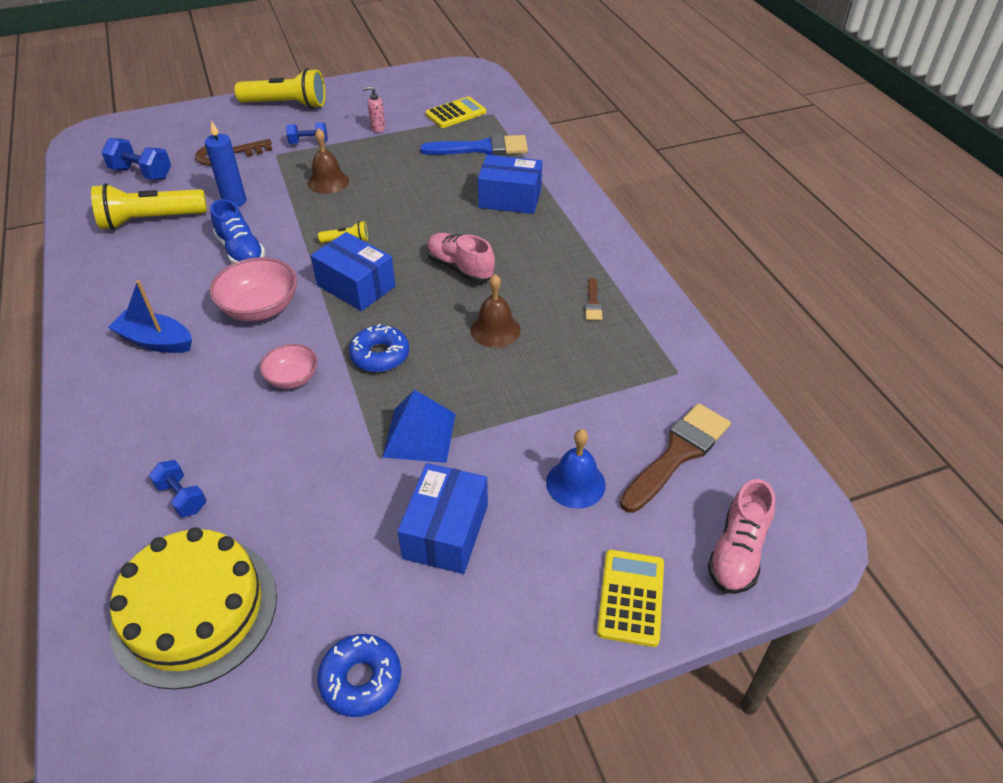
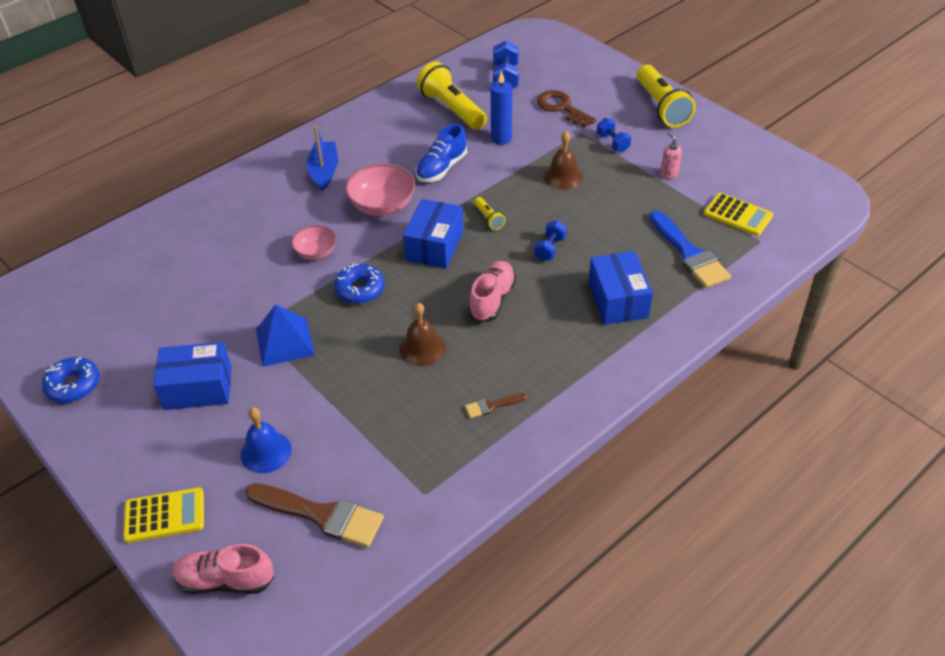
camera: 70 degrees right, 0 degrees up
yellow cake [110,527,277,690] -> none
blue dumbbell [149,460,207,517] -> blue dumbbell moved to [534,220,567,261]

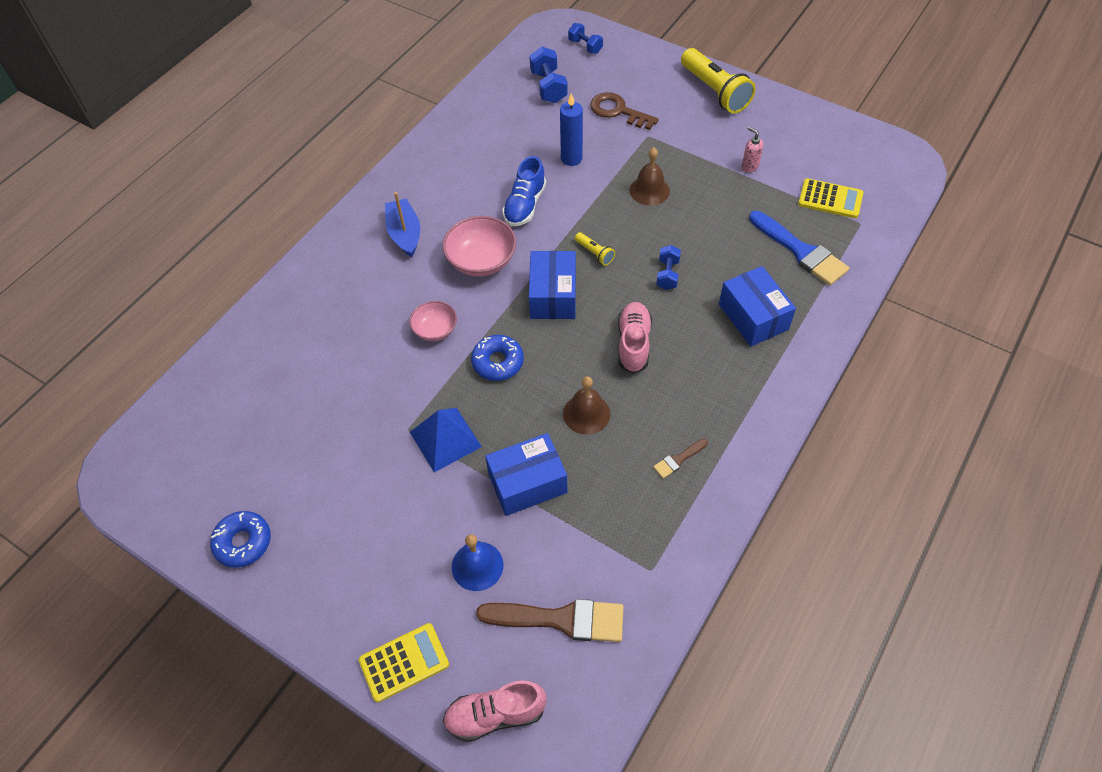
camera: 15 degrees left, 10 degrees up
blue box [153,342,232,410] -> blue box moved to [485,433,567,516]
yellow flashlight [416,61,487,130] -> none
blue dumbbell [597,118,631,152] -> blue dumbbell moved to [568,23,603,54]

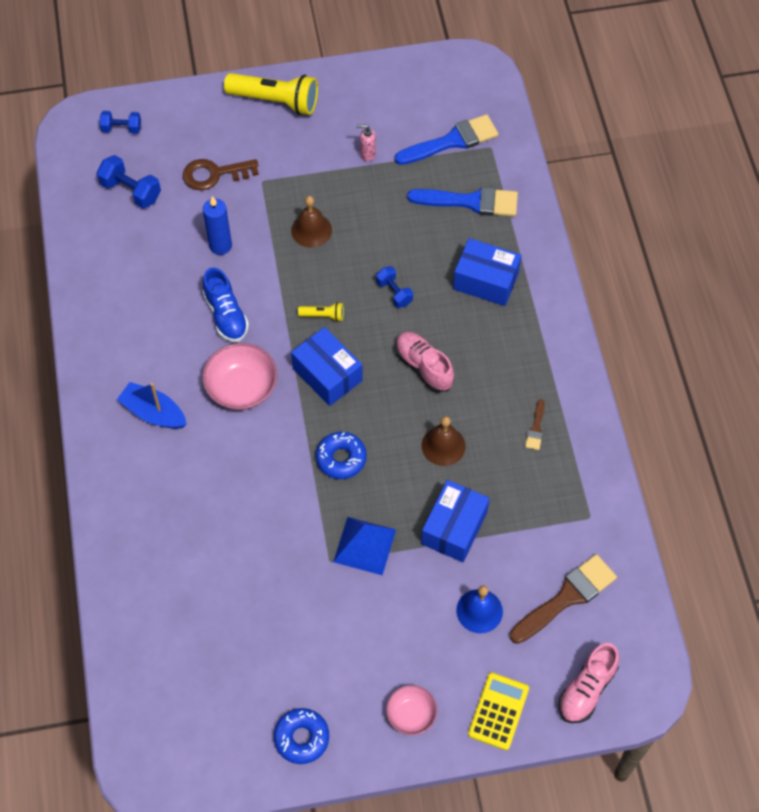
camera: 45 degrees left, 5 degrees up
pink bowl [409,301,457,341] -> pink bowl moved to [386,685,437,735]
yellow calculator [798,178,863,218] -> blue brush [394,114,498,165]

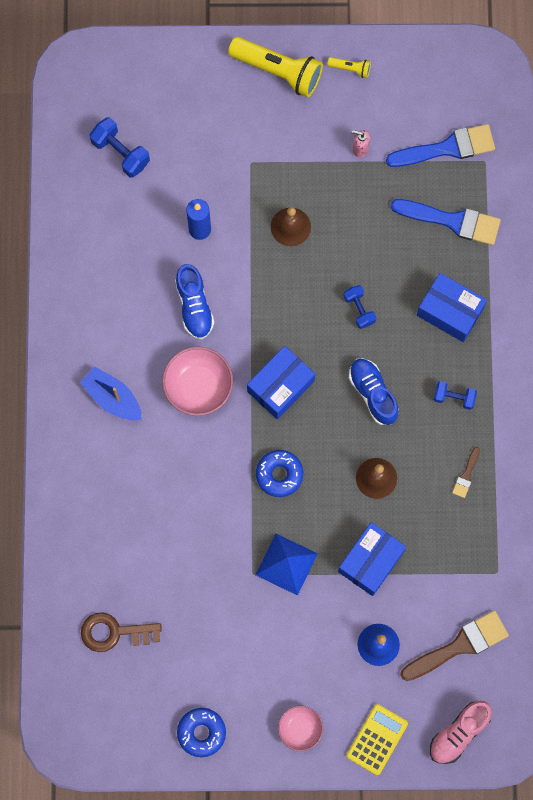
camera: 10 degrees right, 15 degrees up
blue dumbbell [100,111,141,134] -> blue dumbbell moved to [434,381,477,410]
brown key [183,159,259,190] -> brown key moved to [81,612,162,652]
blue box [291,327,363,406] -> blue box turned 75 degrees clockwise [247,346,315,419]
yellow flashlight [298,302,344,322] -> yellow flashlight moved to [327,57,371,78]
pink shoe [395,332,454,393] -> blue shoe [349,358,399,425]

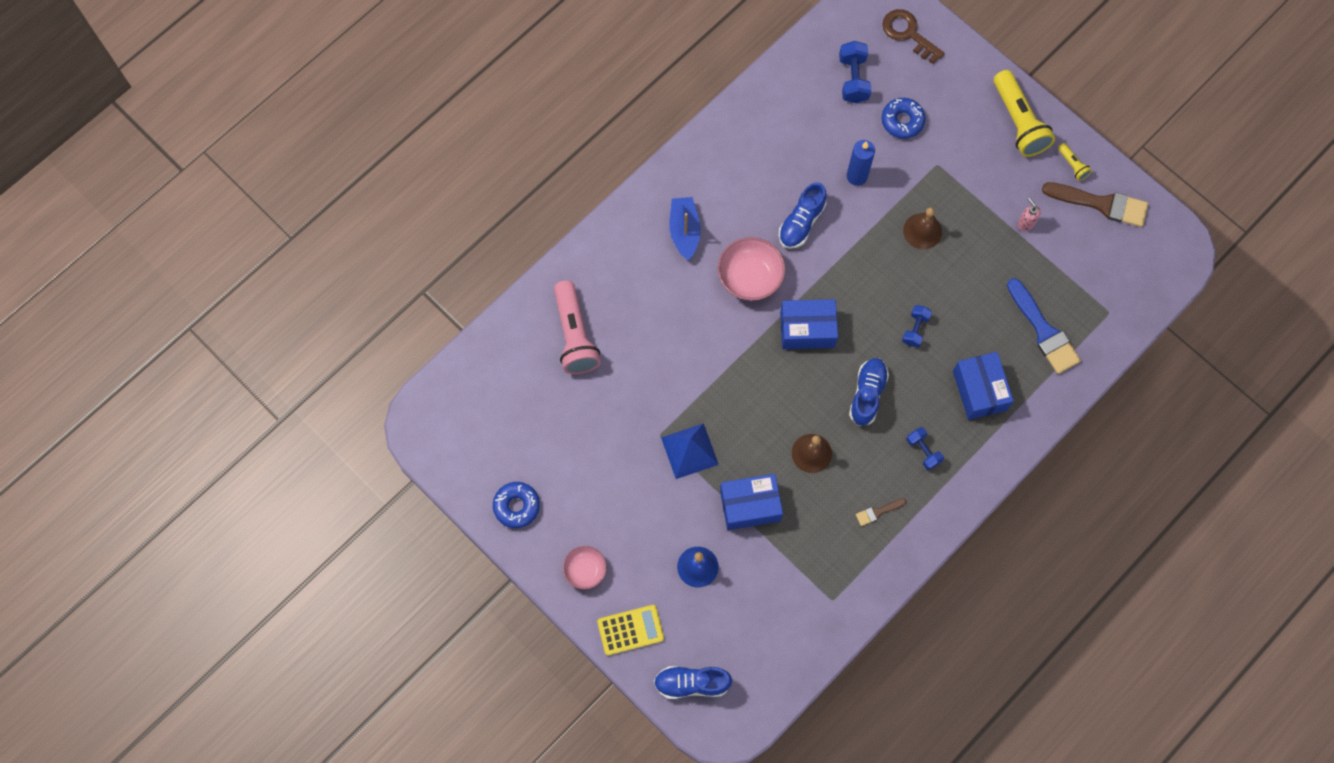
camera: 45 degrees right, 5 degrees down
brown key [81,612,162,652] -> brown key moved to [882,9,945,64]
blue donut [256,450,303,497] -> blue donut moved to [882,98,926,139]
blue brush [386,124,495,167] -> none
brown brush [400,610,509,681] -> brown brush moved to [1042,182,1148,227]
pink shoe [430,701,492,764] -> blue shoe [654,666,732,699]
none -> pink flashlight [554,280,601,374]

